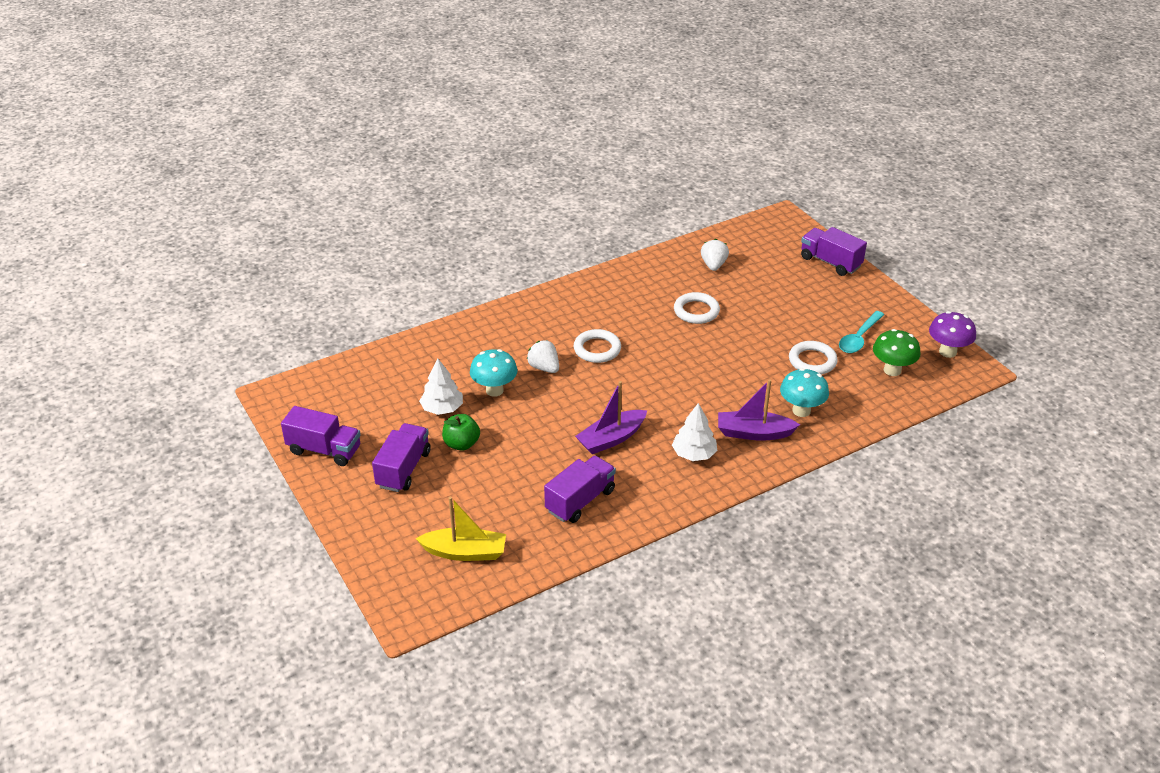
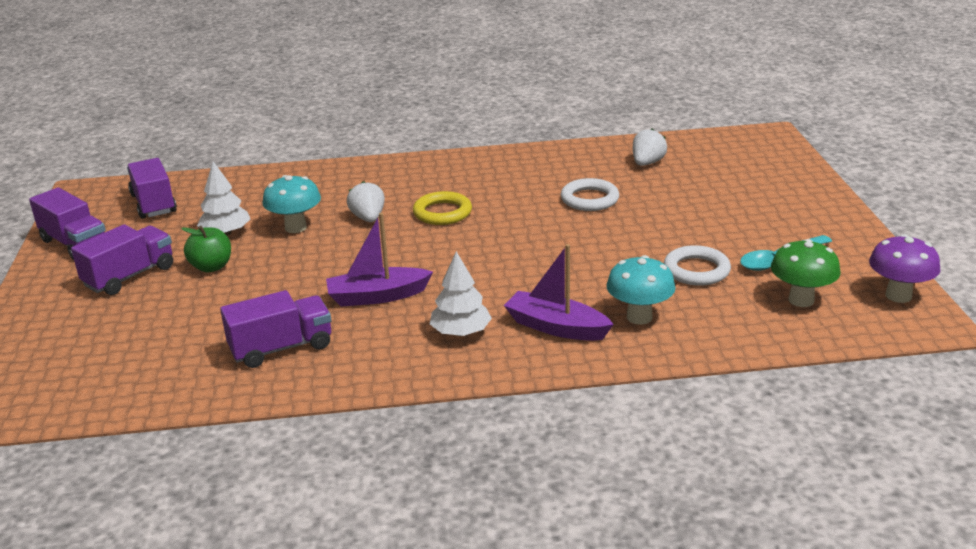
camera: 25 degrees right, 10 degrees down
yellow boat [416,497,506,561] -> none
white ring [574,329,621,363] -> yellow ring [413,191,472,225]
purple truck [801,227,867,276] -> purple truck moved to [127,158,177,219]

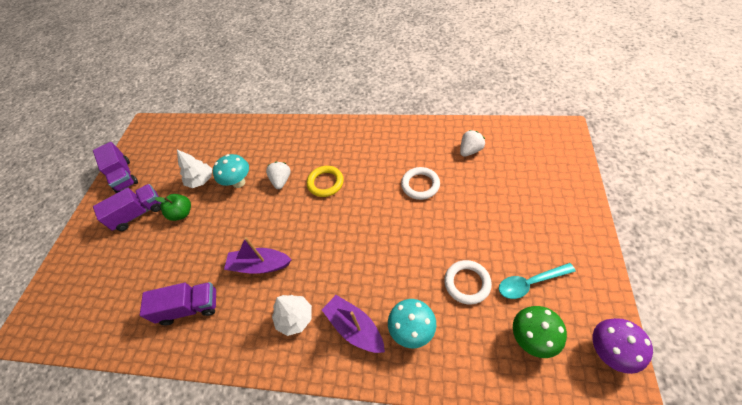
camera: 20 degrees right, 25 degrees up
purple truck [127,158,177,219] -> none

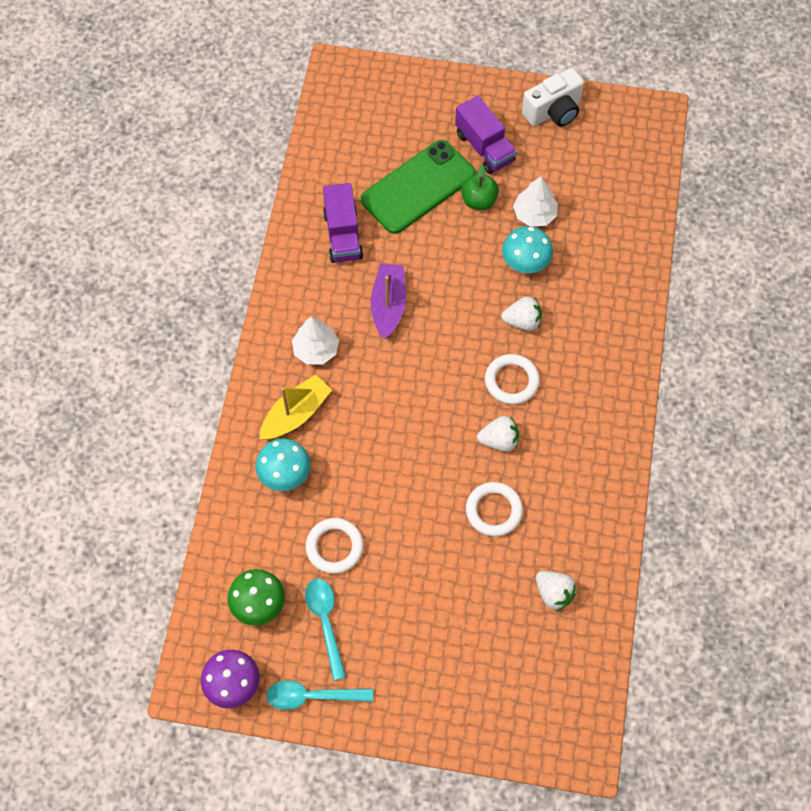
camera: 85 degrees right, 10 degrees up
purple truck [93,142,138,193] -> white camera [522,68,584,127]
yellow ring [307,166,344,197] -> white ring [485,354,540,405]
purple boat [322,295,385,353] -> yellow boat [260,374,332,440]
none -> turquoise spoon [266,680,373,710]
none -> green phone [361,140,476,234]
none -> white strawberry [477,416,519,452]

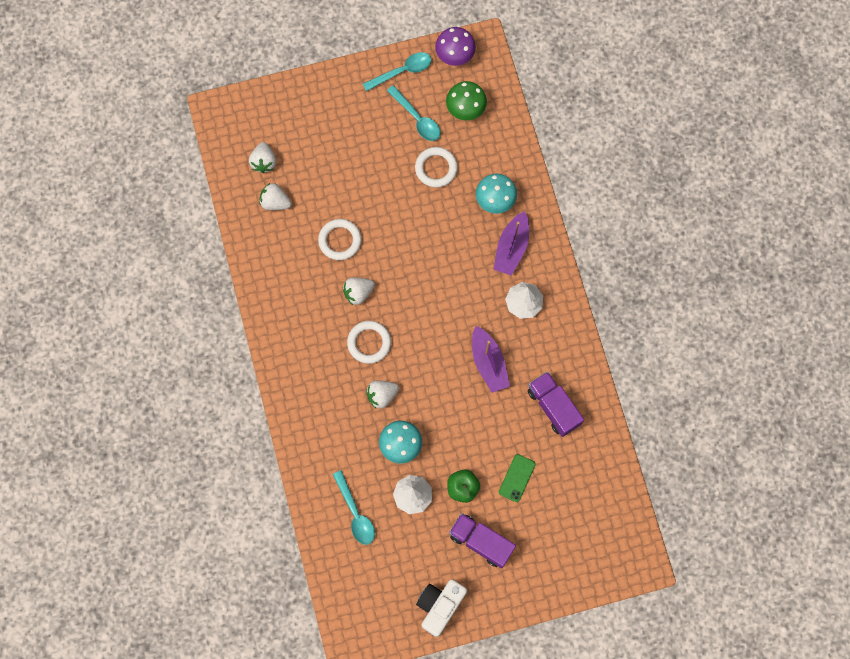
camera: 155 degrees right, 10 degrees up
yellow boat [260,374,332,440] -> purple boat [493,211,529,276]
green phone [361,140,476,234] -> green phone [499,454,536,502], size x0.46
none -> white strawberry [249,142,276,173]
none -> turquoise spoon [333,470,375,545]

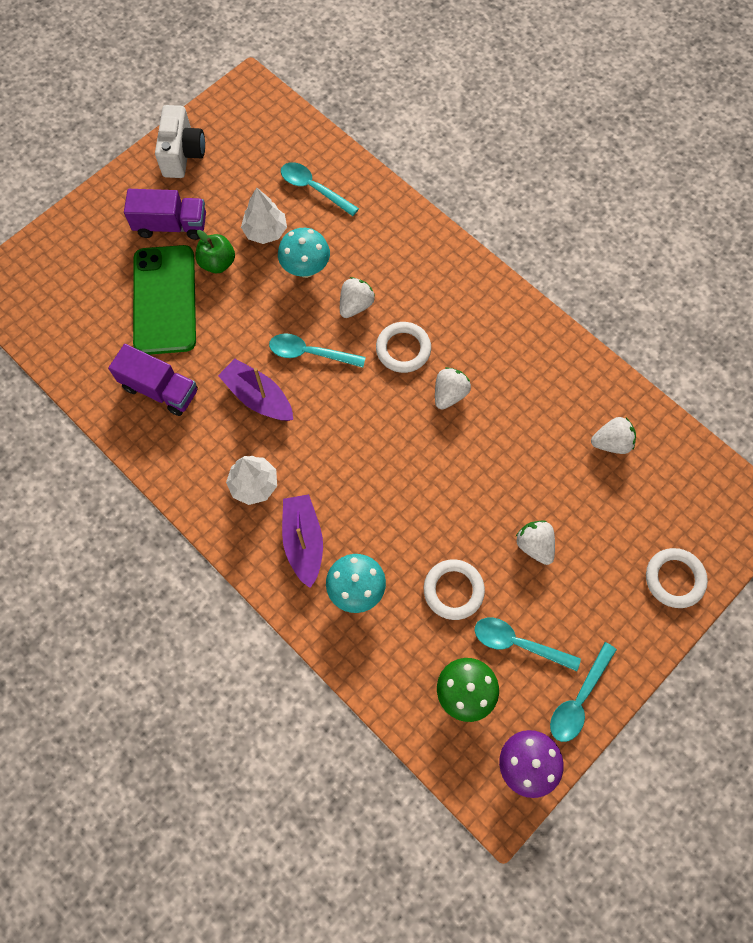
camera: 150 degrees right, 5 degrees down
white strawberry [249,142,276,173] -> white strawberry moved to [515,521,555,565]
white ring [318,219,362,260] -> white ring moved to [646,548,708,608]
green phone [499,454,536,502] -> green phone [133,245,196,355], size x2.20
none -> turquoise spoon [269,333,366,368]

